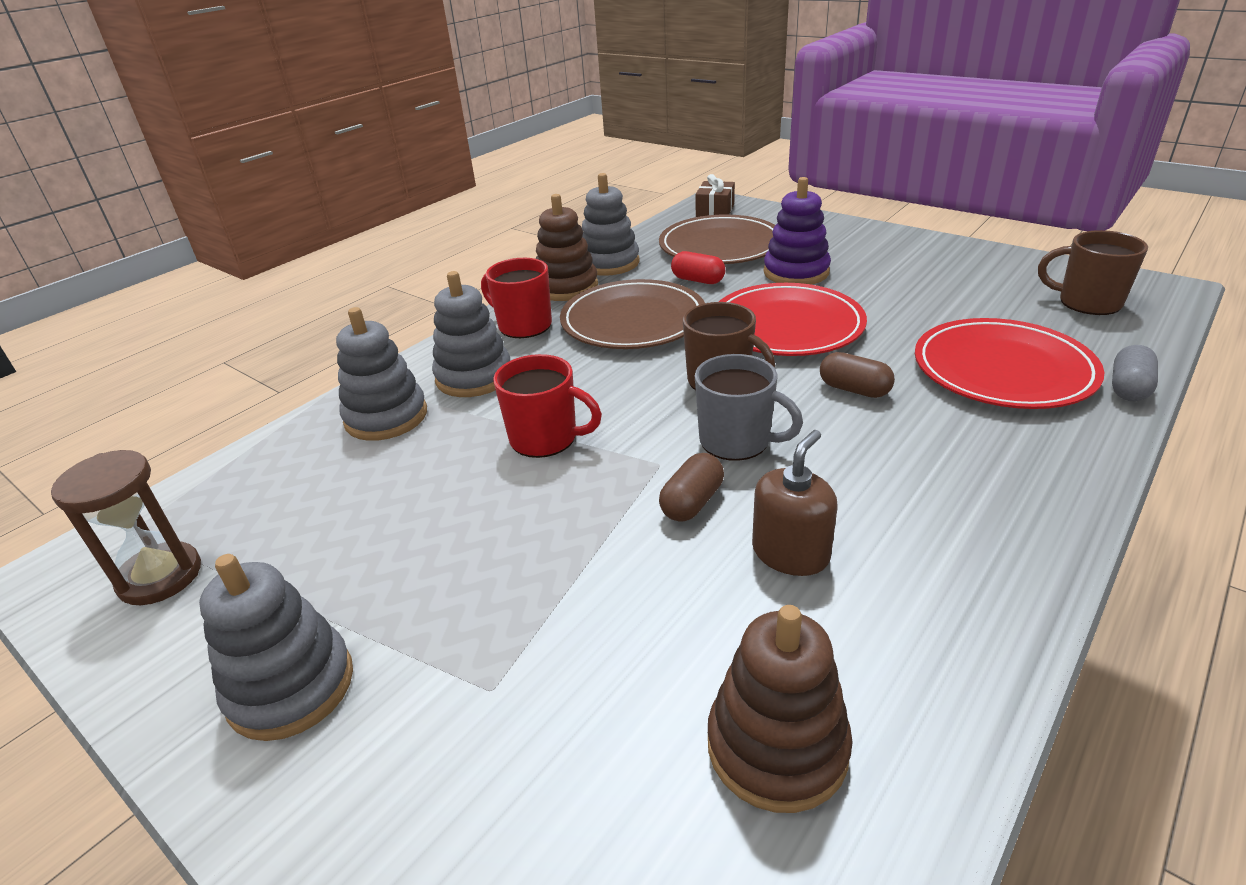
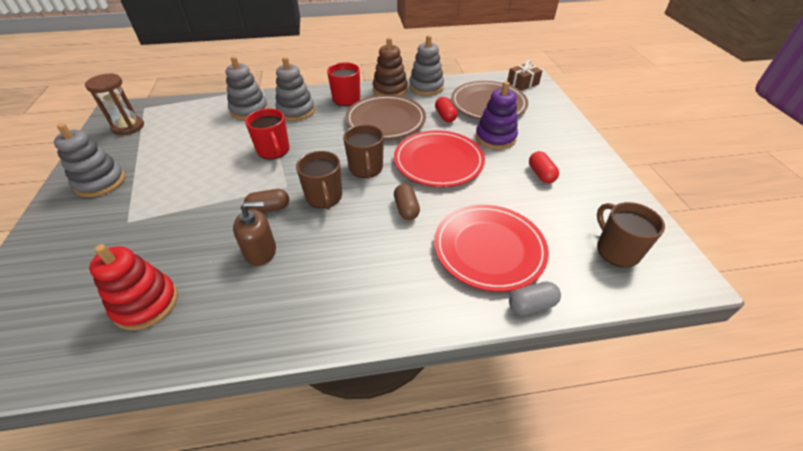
camera: 40 degrees right, 10 degrees up
grey mug [695,354,803,461] -> brown mug [296,151,342,209]
brown stacking toy [708,605,853,813] -> red stacking toy [89,244,178,330]
none -> red capsule [529,151,559,183]

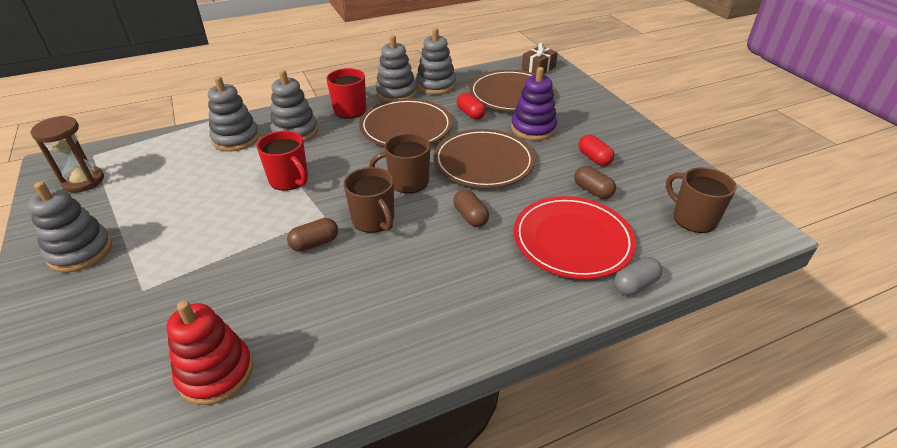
camera: 15 degrees left, 5 degrees down
brown soap dispenser [233,202,276,266] -> none
brown mug [343,125,384,179] -> brown mug turned 105 degrees clockwise [369,133,430,194]
brown stacking toy [373,37,408,96] -> grey stacking toy [375,35,417,102]
red plate [394,130,485,187] -> brown plate [433,129,535,188]
none -> brown capsule [574,166,616,199]

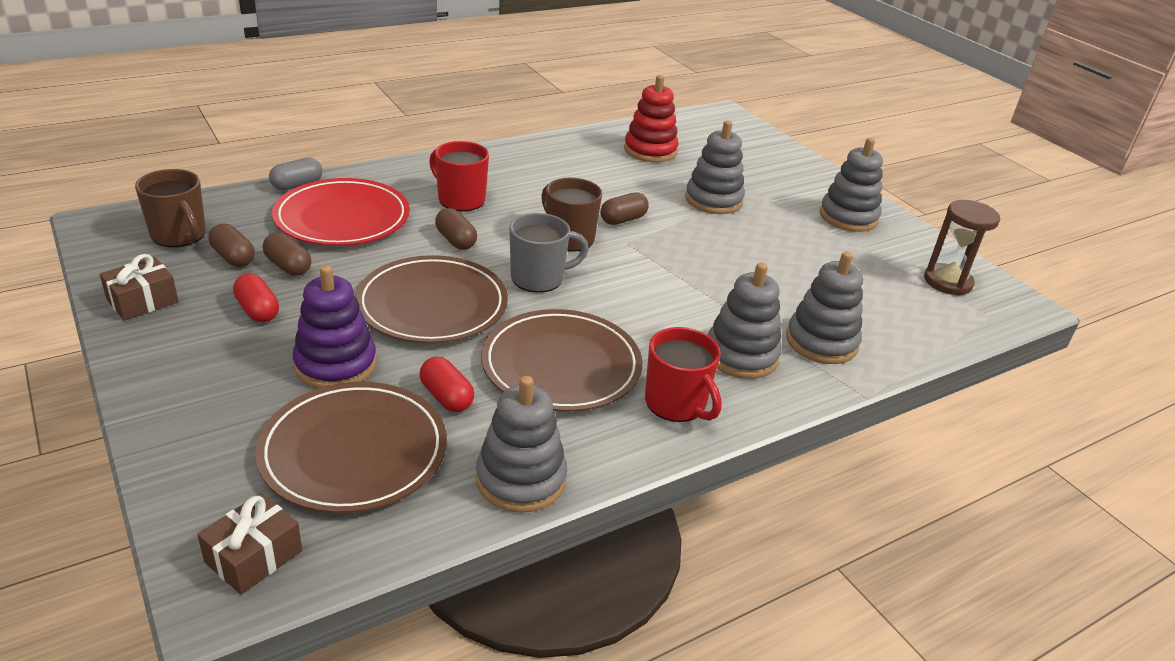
camera: 170 degrees right, 5 degrees down
red mug [256,131,308,191] -> red mug moved to [429,141,489,211]
brown mug [369,133,430,194] -> grey mug [509,213,589,293]
grey stacking toy [375,35,417,102] -> grey stacking toy moved to [685,120,745,214]
none -> brown gift [100,254,179,321]
none -> brown capsule [208,223,254,267]

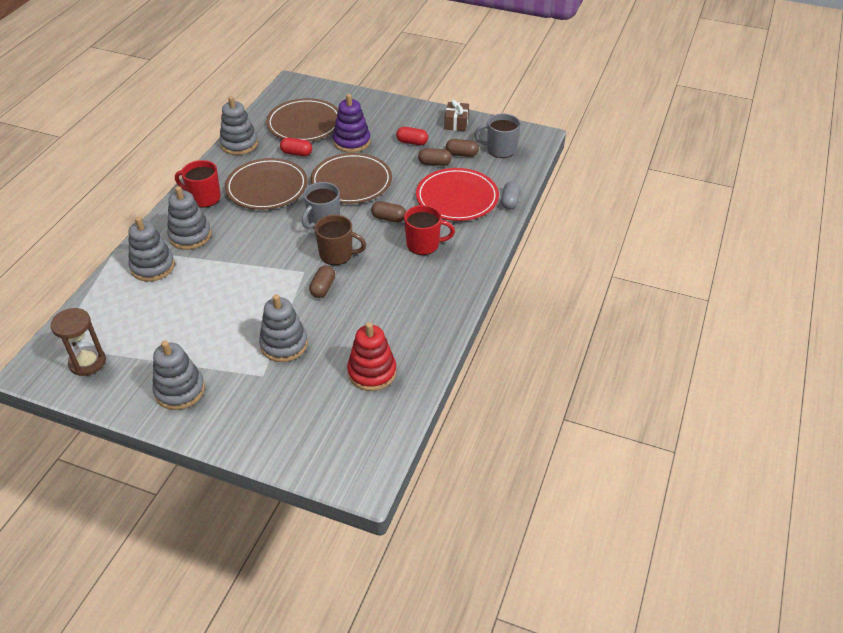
camera: 145 degrees right, 10 degrees up
brown mug [135,169,206,247] -> grey mug [474,113,520,158]
brown gift [197,493,302,595] -> none

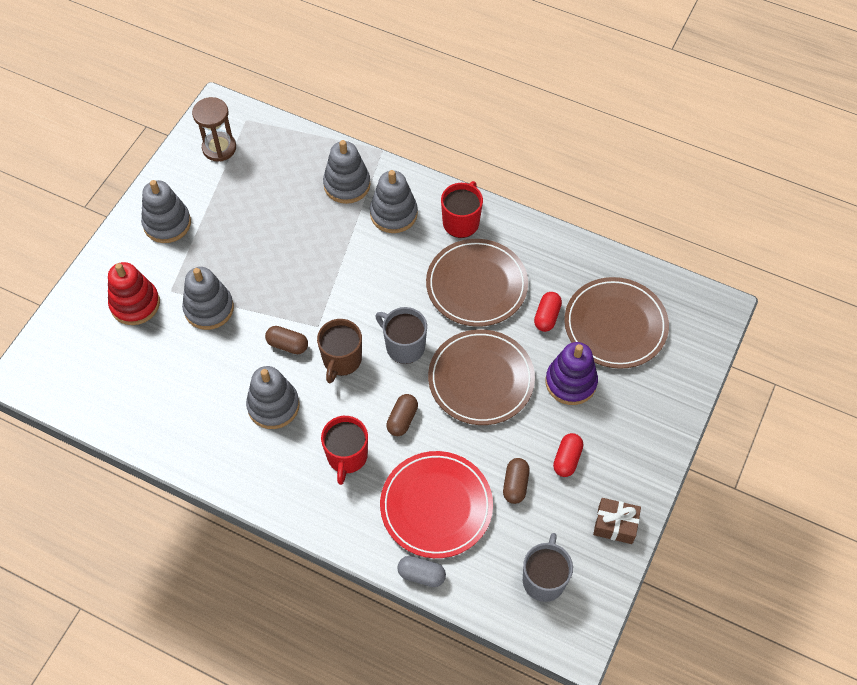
camera: 95 degrees right, 15 degrees up
grey stacking toy [219,96,258,155] -> grey stacking toy moved to [246,366,300,429]
red stacking toy [347,322,397,391] -> red stacking toy moved to [108,262,160,325]
brown capsule [446,139,479,157] -> none

